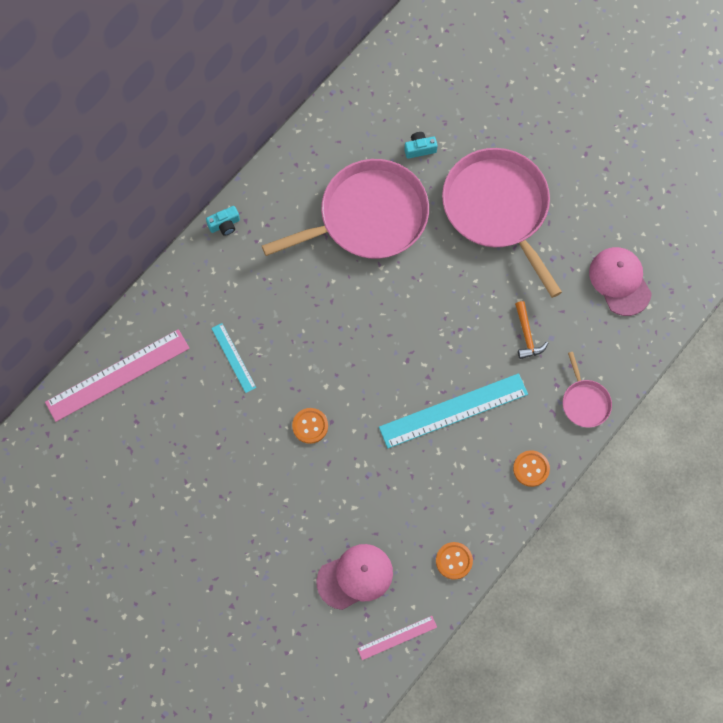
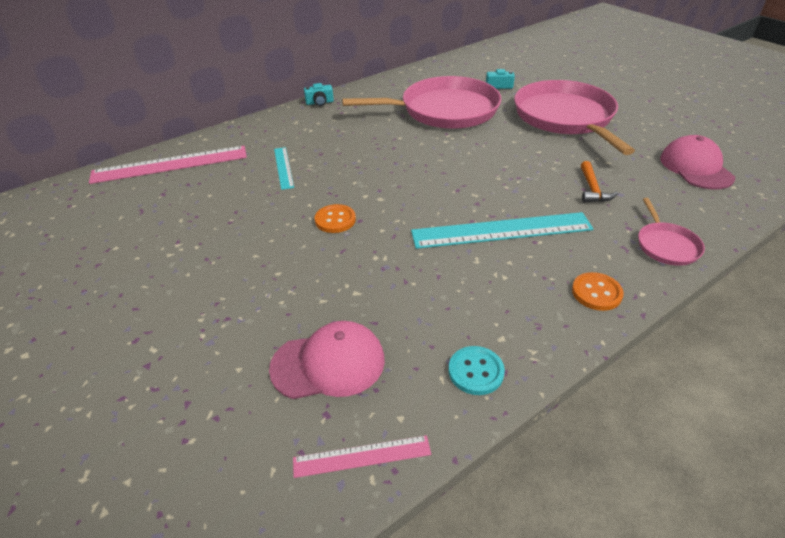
camera: 15 degrees right, 30 degrees down
orange button [436,542,473,580] -> turquoise button [449,346,505,395]

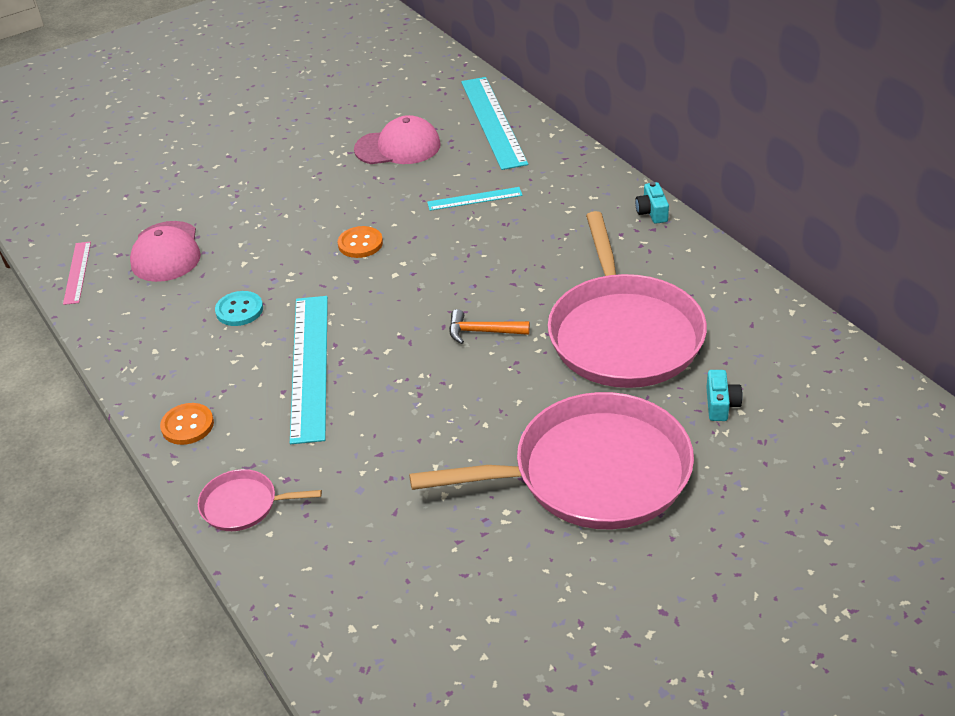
camera: 95 degrees right, 0 degrees up
pink ruler [89,146,247,184] -> turquoise ruler [461,77,528,170]
turquoise button [449,346,505,395] -> turquoise button moved to [215,291,263,326]
orange hammer [581,161,618,202] -> orange hammer moved to [449,309,530,344]
pink cap [660,135,735,190] -> pink cap moved to [354,115,441,164]

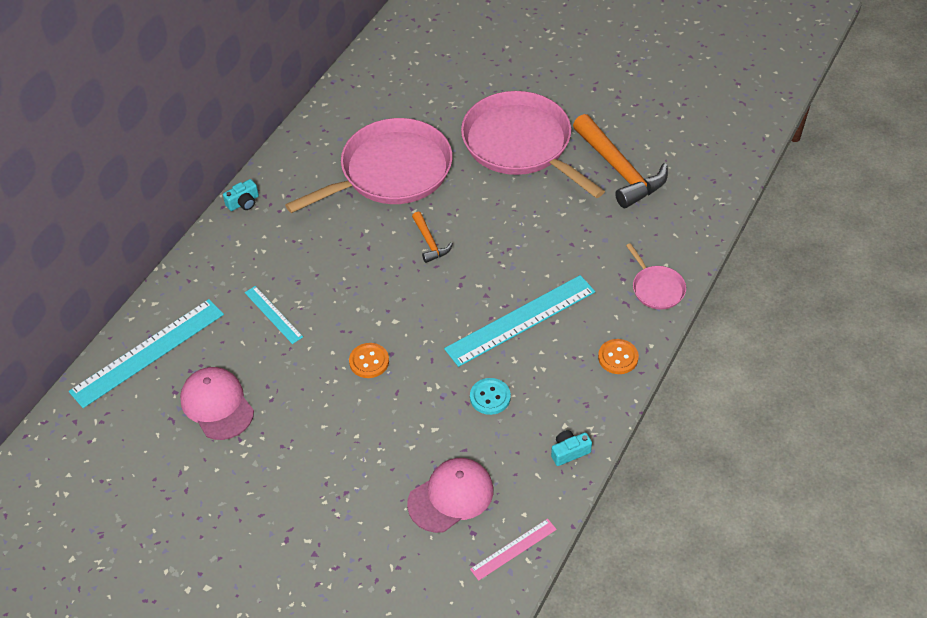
camera: 120 degrees left, 10 degrees up
turquoise camera [706,370,743,421] -> turquoise camera moved to [551,430,592,466]
none -> orange hammer [573,114,668,208]

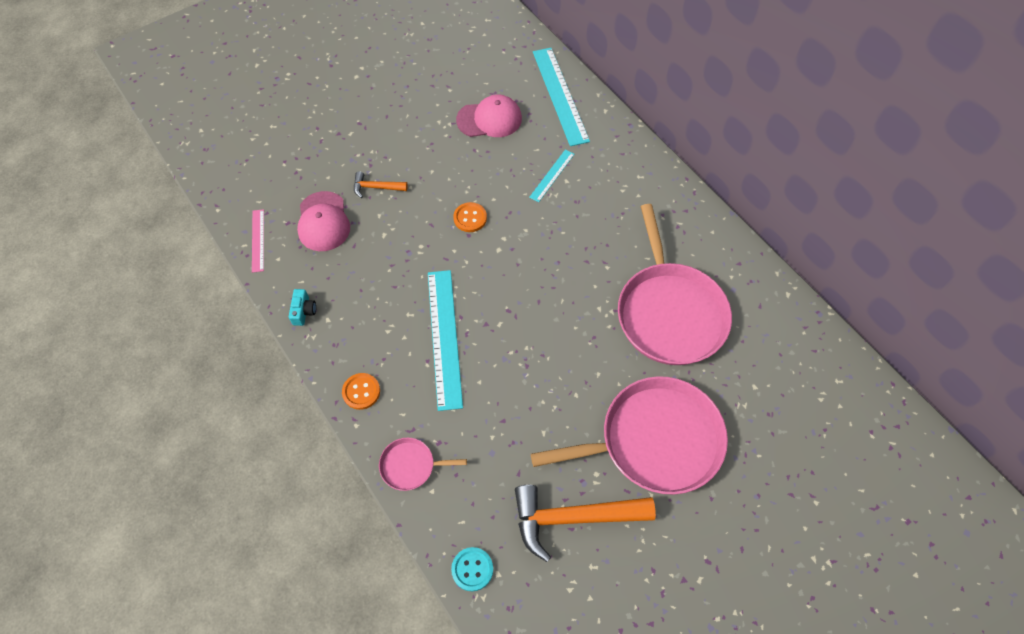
camera: 115 degrees right, 10 degrees up
turquoise camera [223,179,259,211] -> none
turquoise ruler [245,286,303,344] -> turquoise ruler turned 45 degrees counterclockwise [529,149,575,202]
orange hammer [412,212,453,263] -> orange hammer moved to [354,171,408,198]
turquoise button [470,378,511,415] -> turquoise button moved to [451,547,493,592]

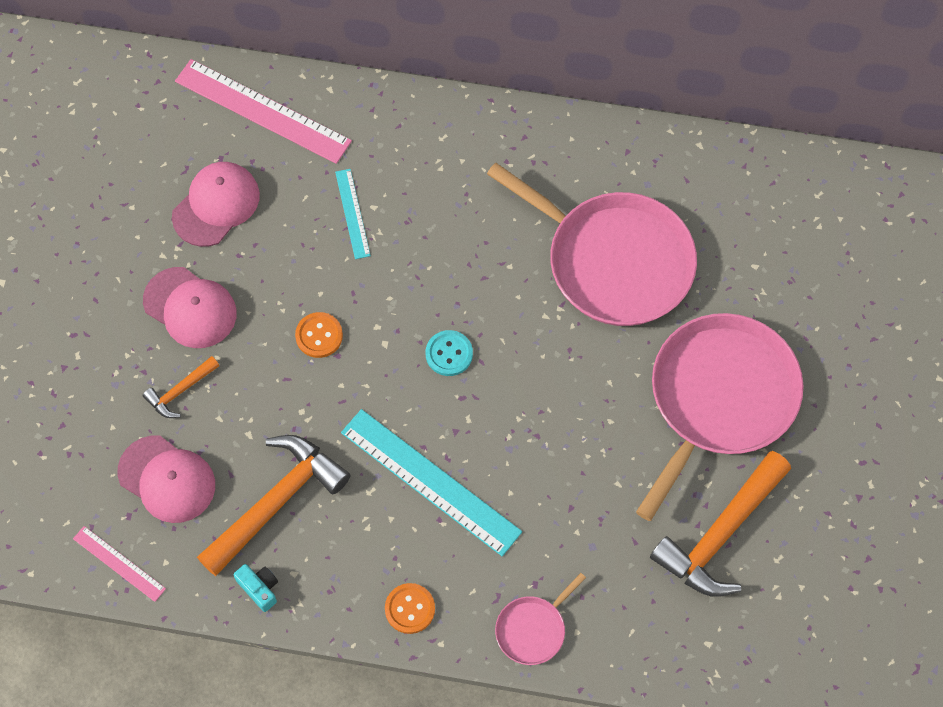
camera: 45 degrees left, 5 degrees up
turquoise button [451,547,493,592] -> turquoise button moved to [426,330,473,376]
turquoise ruler [533,48,590,146] -> pink ruler [175,59,352,164]
none -> pink cap [143,267,237,348]
none -> orange hammer [197,435,350,576]

